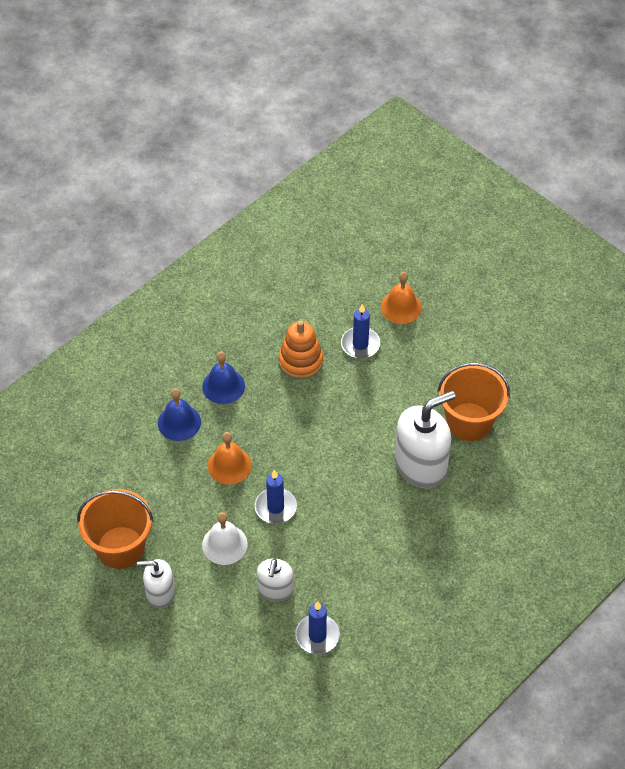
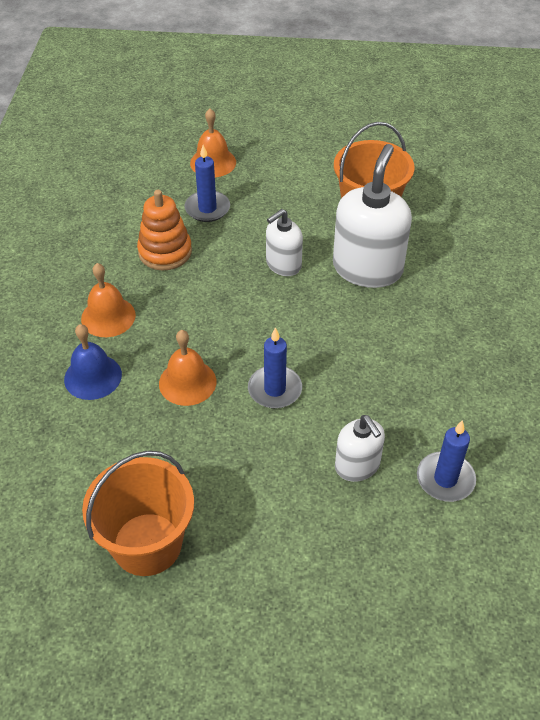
camera: 40 degrees left, 5 degrees down
white soap dispenser [137,559,175,608] -> white soap dispenser moved to [266,209,303,276]
blue bell [202,352,245,404] -> orange bell [81,263,136,337]
white bell [202,512,248,565] -> none

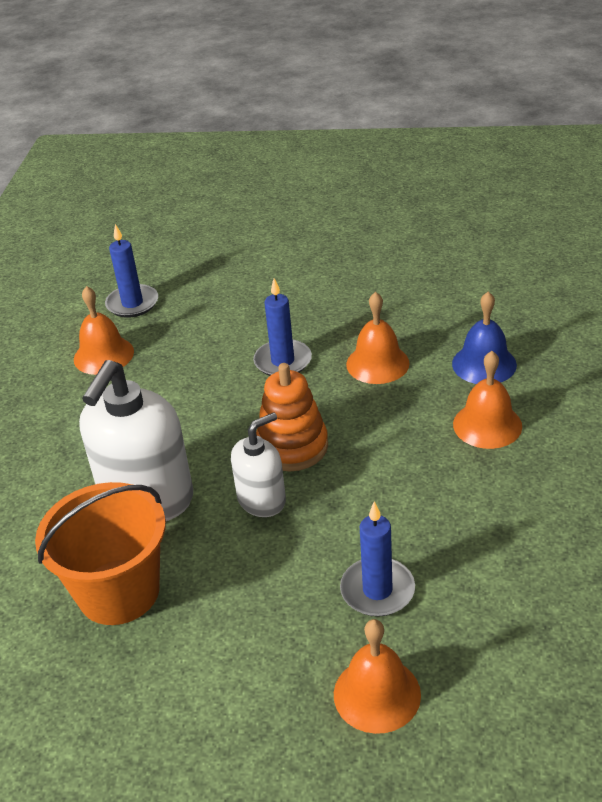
camera: 175 degrees left, 10 degrees down
orange bucket [82,451,194,576] -> none
orange stacking toy [137,190,192,270] -> orange stacking toy moved to [256,363,328,471]
white soap dispenser [335,415,385,482] -> none
none -> orange bell [74,286,134,375]

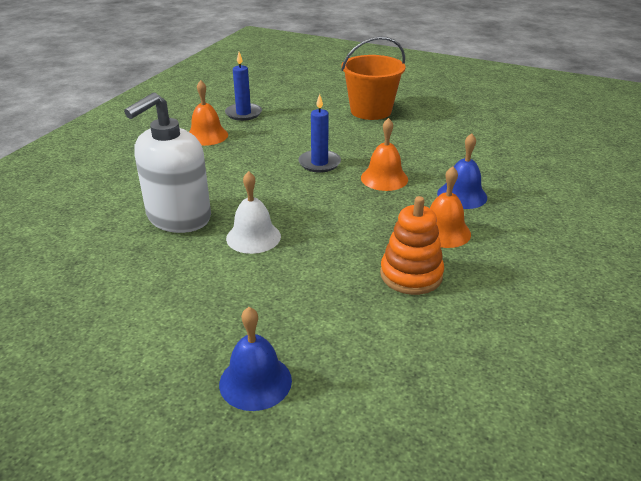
camera: 15 degrees right, 5 degrees down
orange bucket [35,482,166,625] -> orange bucket moved to [341,36,406,120]
white soap dispenser [231,412,286,517] -> white bell [226,171,281,254]
orange stacking toy [256,363,328,471] -> orange stacking toy moved to [380,196,444,295]
orange bell [334,619,421,734] -> blue bell [219,307,292,411]
blue candle [340,501,415,617] -> none

